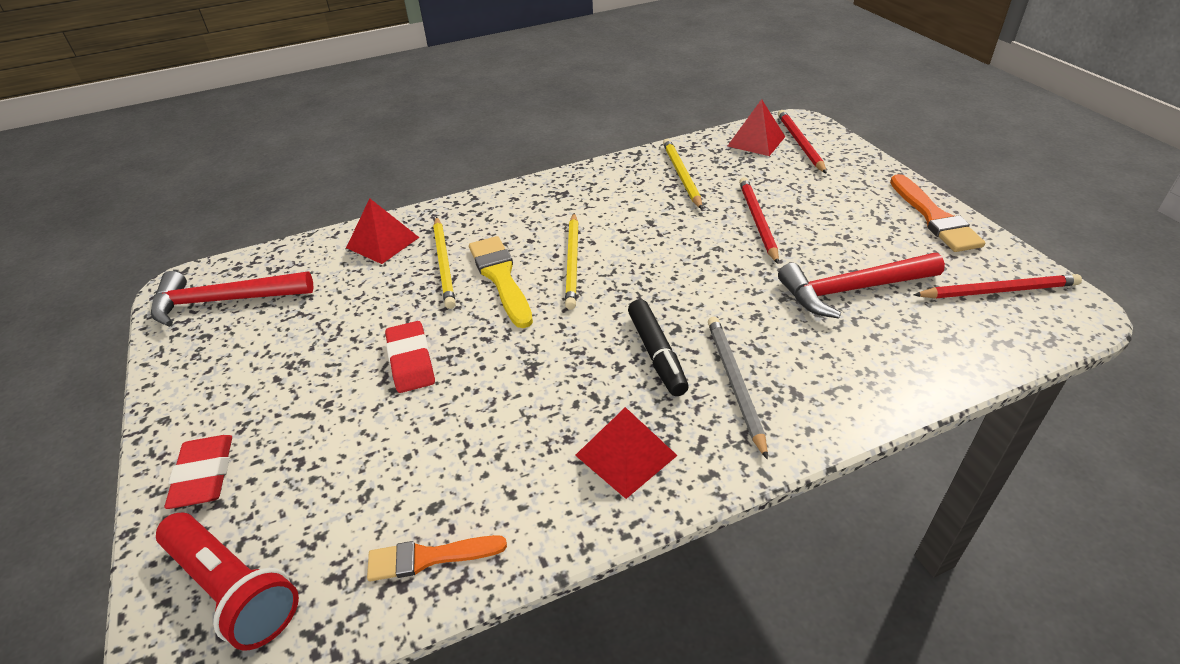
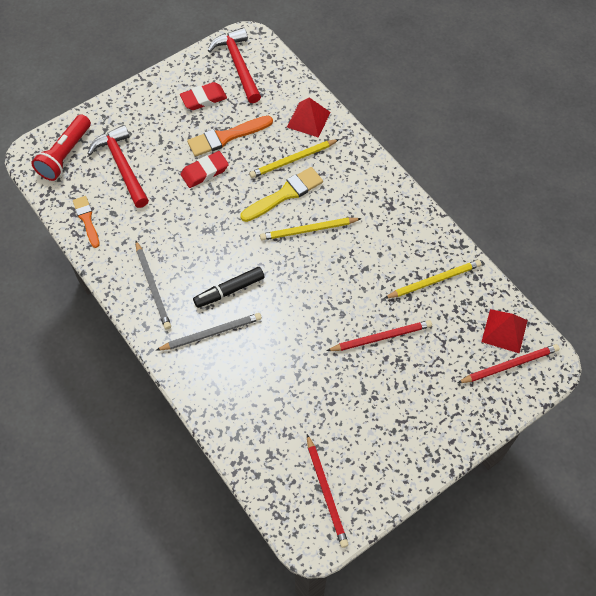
camera: 75 degrees right, 20 degrees up
red eraser [164,435,232,509] -> red eraser moved to [180,82,227,110]
red pyramid [575,407,678,499] -> grey pencil [136,241,171,330]
red hammer [778,253,945,318] -> red hammer moved to [87,125,149,208]
orange brush [890,174,985,252] -> orange brush moved to [187,116,273,157]

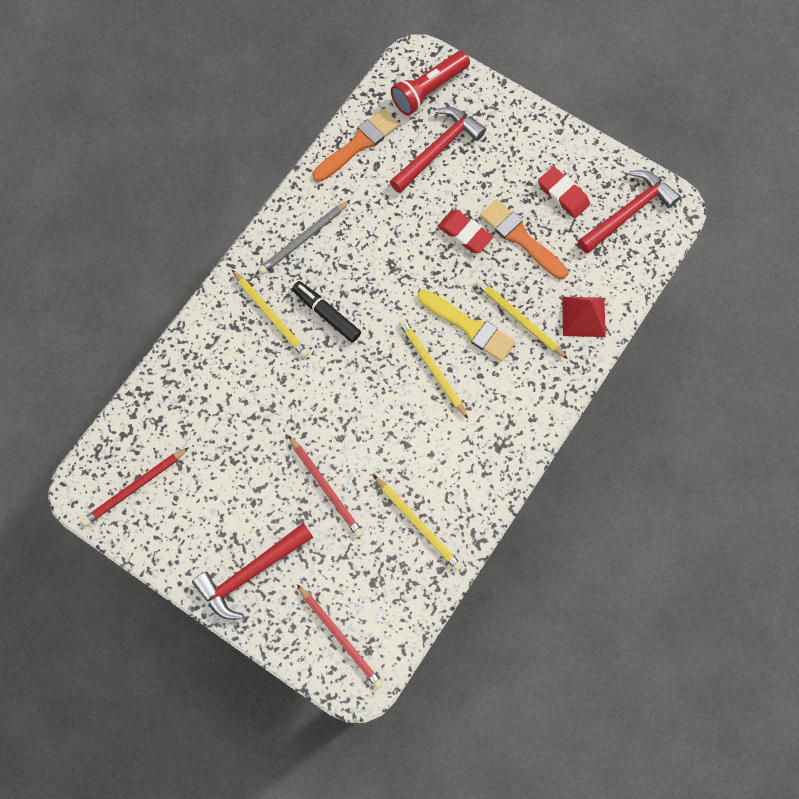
camera: 70 degrees right, 10 degrees up
red flashlight [31,115,91,181] -> red flashlight turned 45 degrees counterclockwise [391,51,470,116]
orange brush [73,196,100,248] -> orange brush [313,108,399,182], size x1.52
grey pencil [156,313,262,351] -> yellow pencil [232,270,309,358]
red pyramid [481,309,528,353] -> none
none -> red hammer [192,523,313,620]

